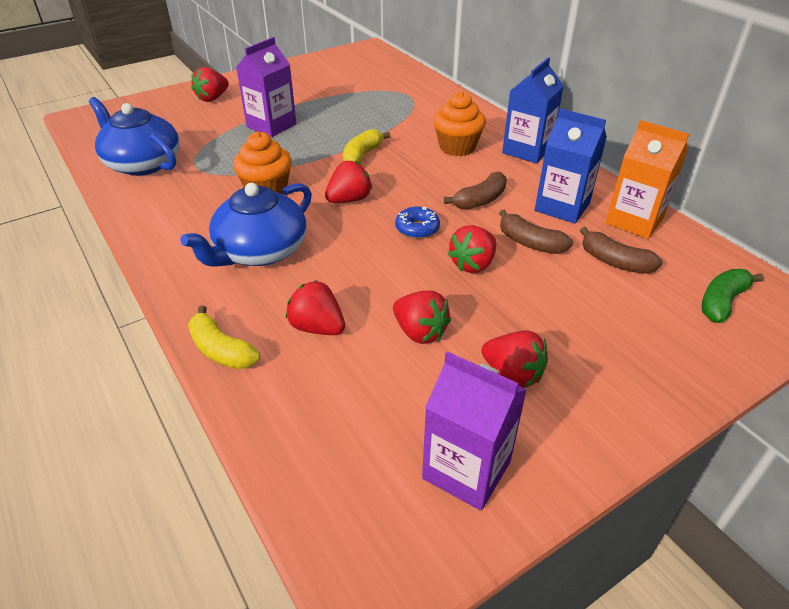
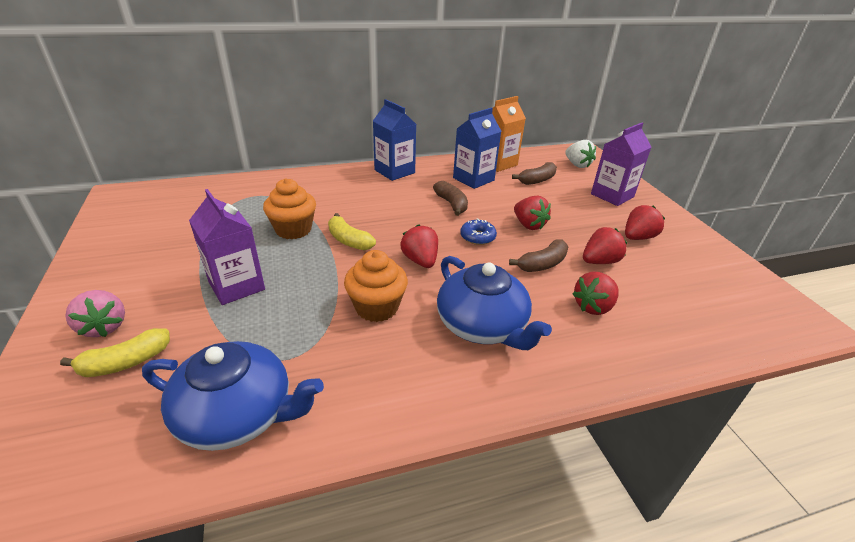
camera: 75 degrees left, 5 degrees down
blue teapot [89,97,179,176] -> blue teapot turned 135 degrees counterclockwise [142,341,324,451]
yellow banana [188,305,260,369] -> yellow banana moved to [60,328,170,377]
red strawberry [192,67,229,102] -> pink strawberry [65,290,125,337]
purple carton [422,351,527,511] -> purple carton moved to [591,123,651,206]
orange cupcake [433,91,486,156] -> orange cupcake moved to [263,178,316,239]
brown banana [499,209,573,254] -> brown banana moved to [509,240,568,272]
green banana [702,269,764,323] -> white strawberry [565,140,596,168]

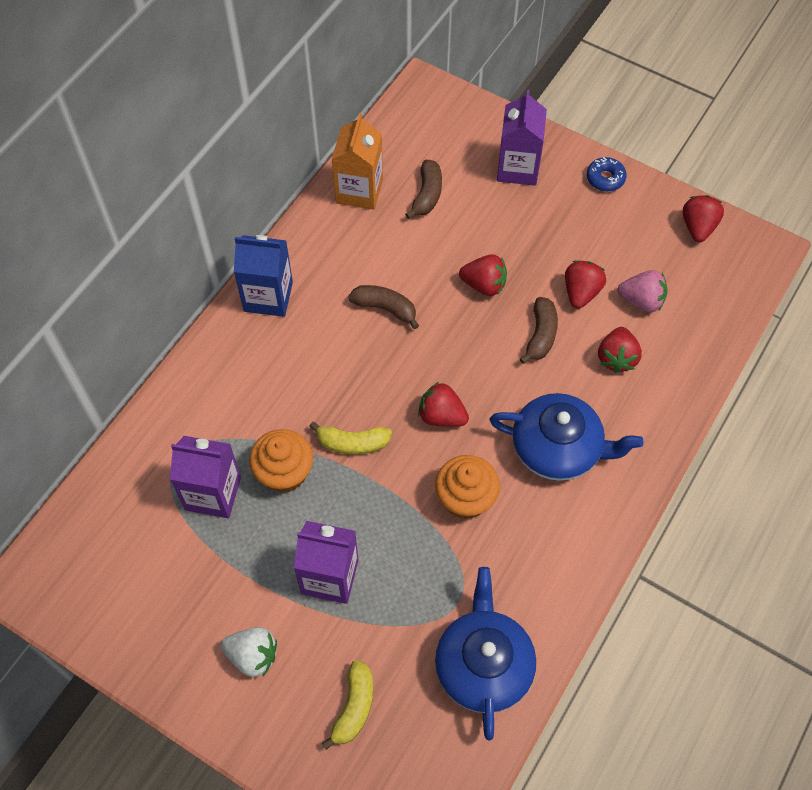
camera: 40 degrees left, 25 degrees up
pink strawberry [65,290,125,337] -> pink strawberry moved to [617,270,668,312]
blue teapot [142,341,324,451] -> blue teapot turned 60 degrees counterclockwise [435,567,536,740]
blue carton [453,108,502,189] -> none
blue donut [460,219,497,245] -> blue donut moved to [587,157,627,192]
white strawberry [565,140,596,168] -> white strawberry moved to [221,627,277,677]
red strawberry [625,205,665,240] -> red strawberry moved to [683,195,724,242]
none -> purple carton [170,436,241,518]

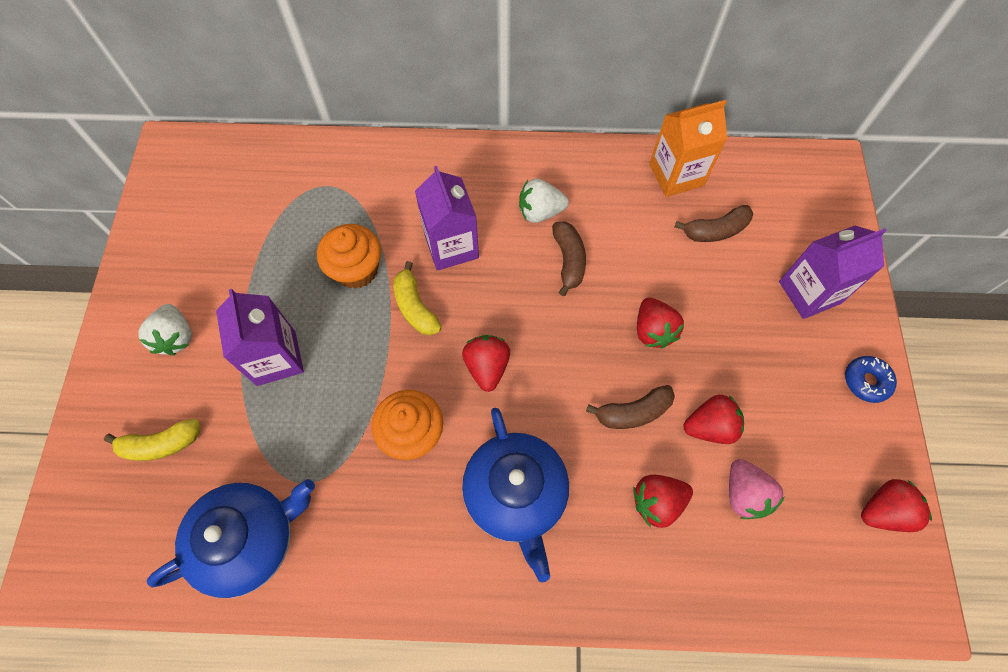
camera: 60 degrees right, 5 degrees up
purple carton [170,436,241,518] -> purple carton moved to [415,166,479,271]
blue carton [234,235,293,317] -> none
none -> white strawberry [519,178,569,223]

